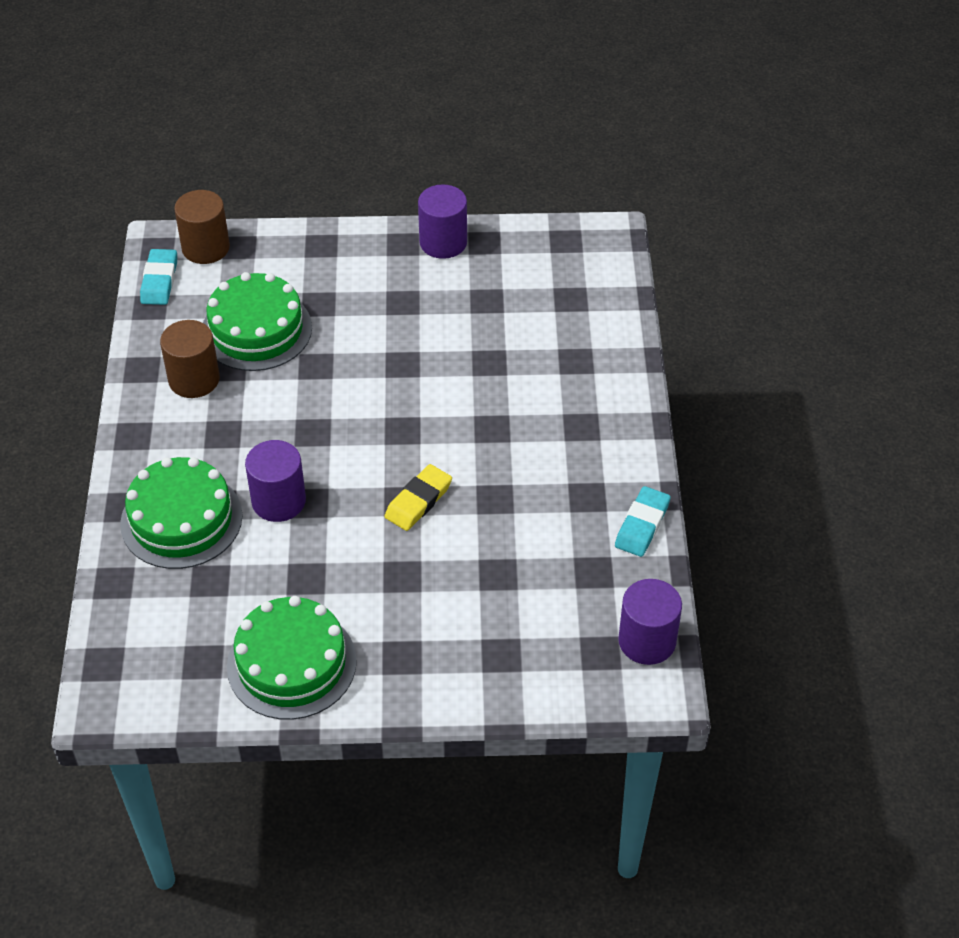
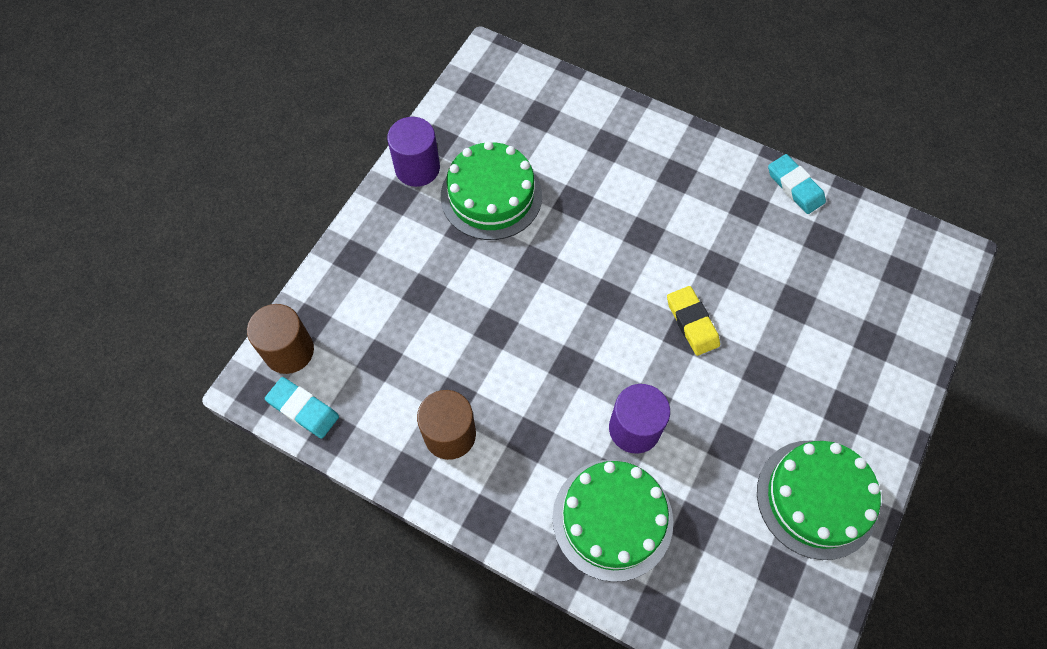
camera: 60 degrees left, 15 degrees up
green cake [203,272,312,371] -> green cake moved to [441,141,542,240]
purple cylinder [618,579,682,665] -> none

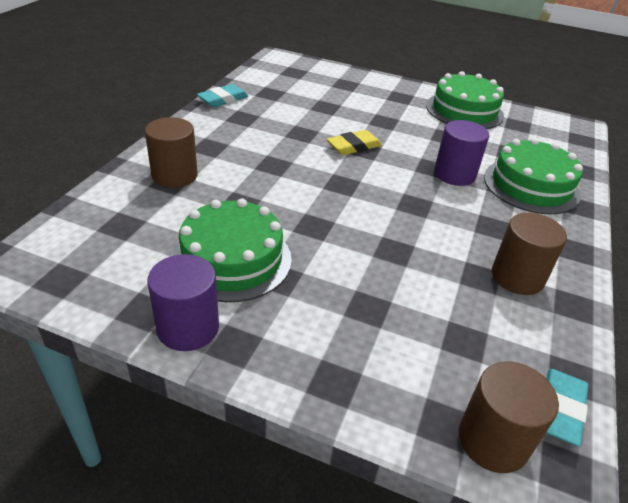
camera: 100 degrees left, 25 degrees down
none -> brown cylinder [145,117,198,188]

